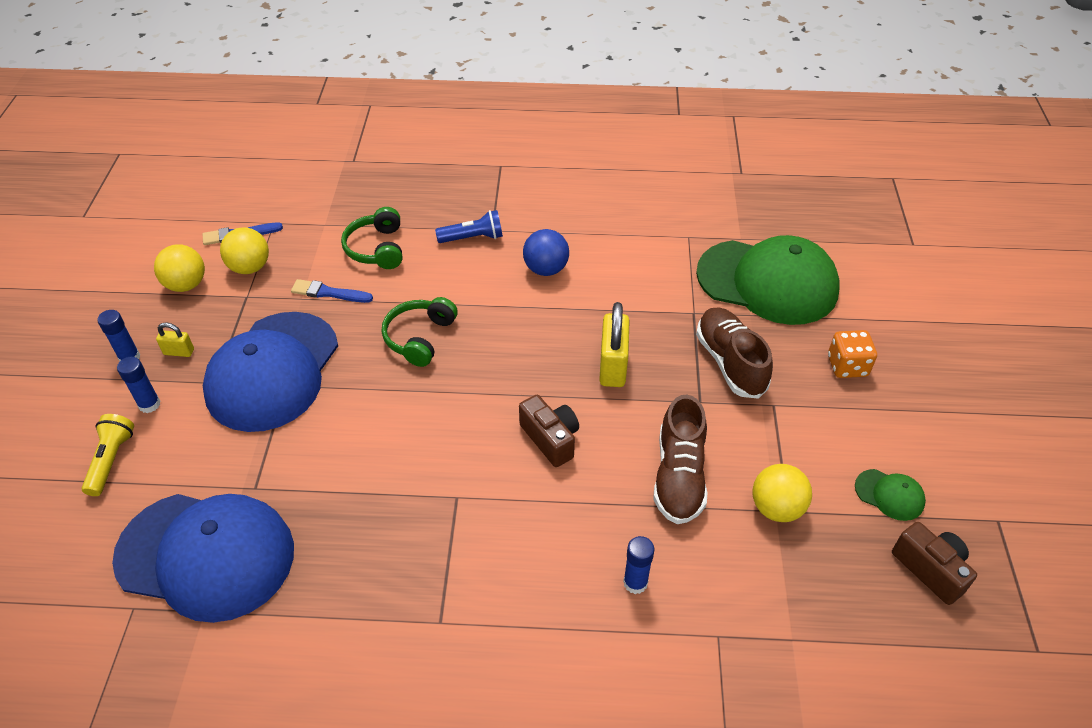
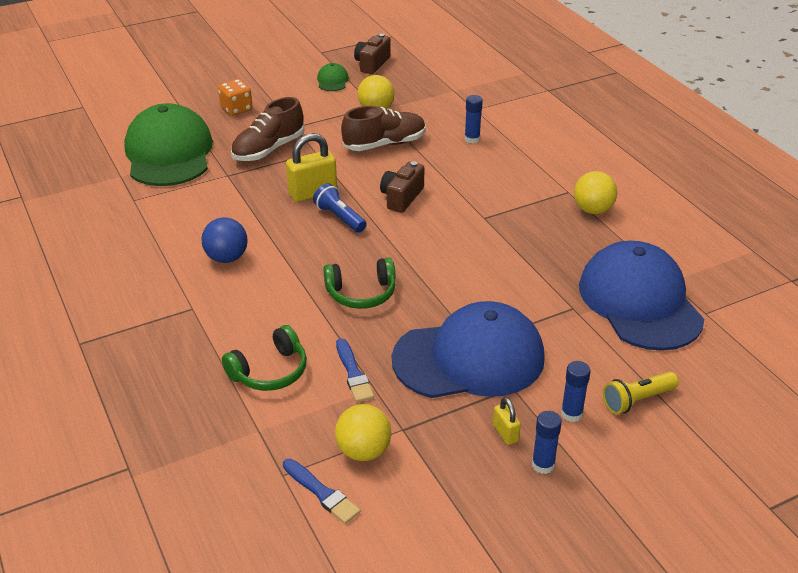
camera: 120 degrees left, 10 degrees down
yellow ball [154,244,205,292] -> yellow ball moved to [574,171,617,214]
blue flashlight [435,210,503,243] -> blue flashlight moved to [313,183,367,233]

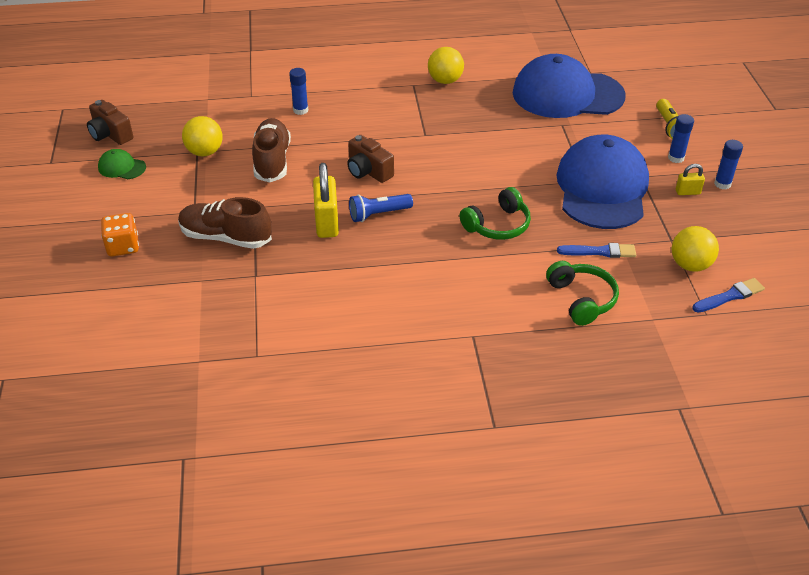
camera: 70 degrees left, 5 degrees up
green cap [124,103,213,186] -> none
blue ball [201,217,248,263] -> none
brown shoe [231,97,305,161] -> brown shoe turned 135 degrees clockwise [178,197,272,249]
green headphones [324,258,396,309] -> green headphones turned 45 degrees clockwise [460,187,531,240]

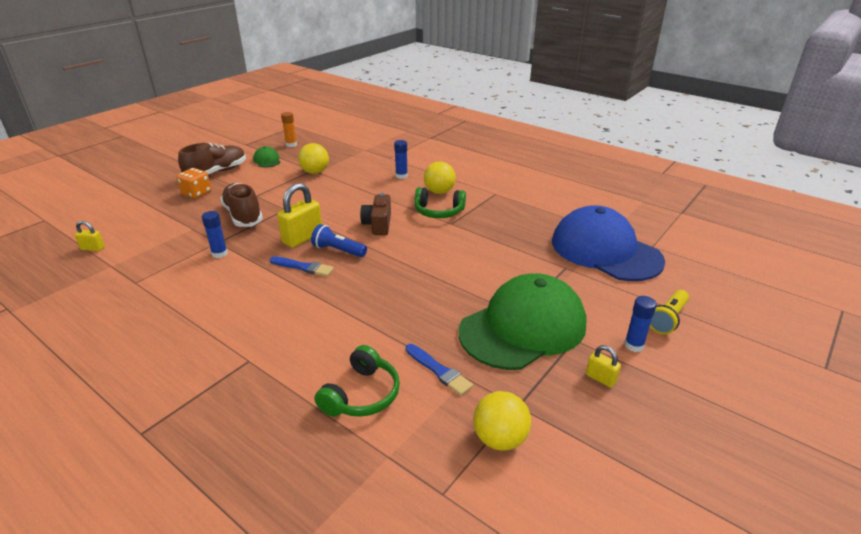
camera: 45 degrees right, 10 degrees down
brown camera [87,100,133,145] -> orange glue stick [281,112,297,147]
brown shoe [252,118,291,182] -> brown shoe moved to [178,143,246,174]
yellow ball [428,47,464,84] -> yellow ball moved to [424,162,456,194]
green headphones [460,187,531,240] -> green headphones moved to [415,187,466,218]
blue cap [556,135,649,229] -> green cap [459,273,586,370]
blue brush [692,278,765,313] -> blue brush moved to [270,256,334,277]
blue glue stick [714,140,743,189] -> blue glue stick moved to [202,211,228,258]
none -> yellow padlock [75,221,105,251]

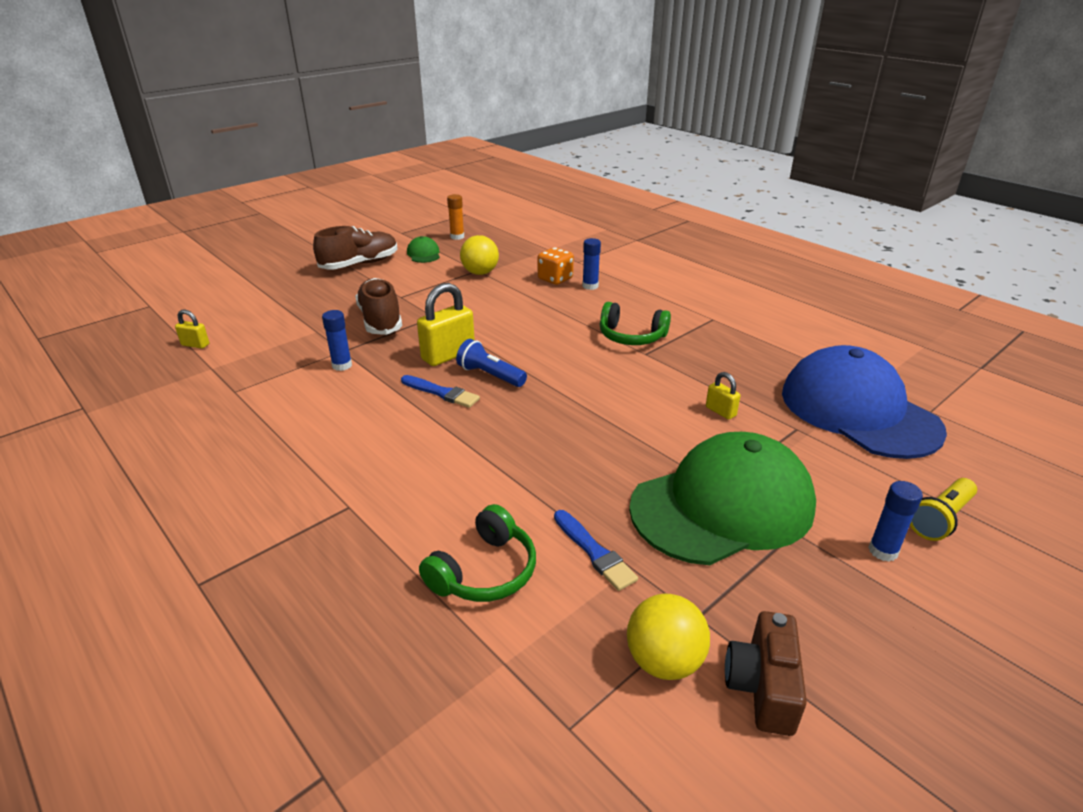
camera: 10 degrees right, 0 degrees up
orange dice [177,168,211,199] -> orange dice moved to [538,247,574,285]
brown camera [360,193,391,235] -> brown camera moved to [725,611,807,736]
yellow ball [424,162,456,194] -> none
yellow padlock [586,345,621,388] -> yellow padlock moved to [706,372,740,420]

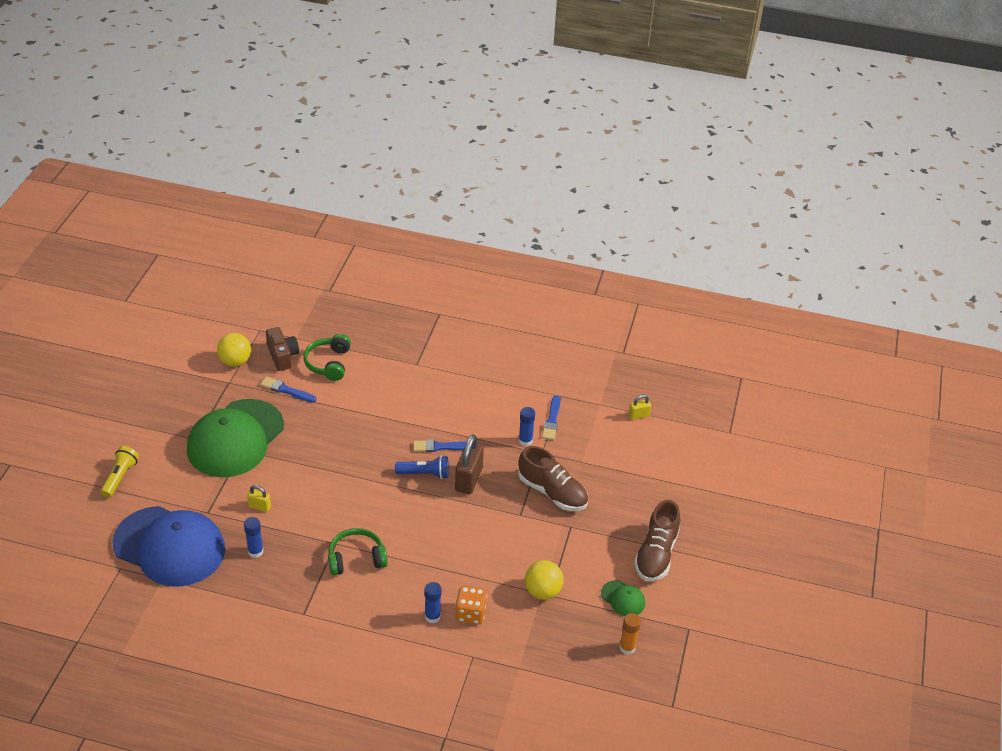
camera: 145 degrees right, 10 degrees up
yellow padlock [417,283,475,366] -> brown padlock [455,434,484,494]
brown camera [725,611,807,736] -> brown camera moved to [266,327,299,371]
blue glue stick [868,481,923,562] -> blue glue stick moved to [244,517,264,558]
none -> blue brush [542,395,560,440]

